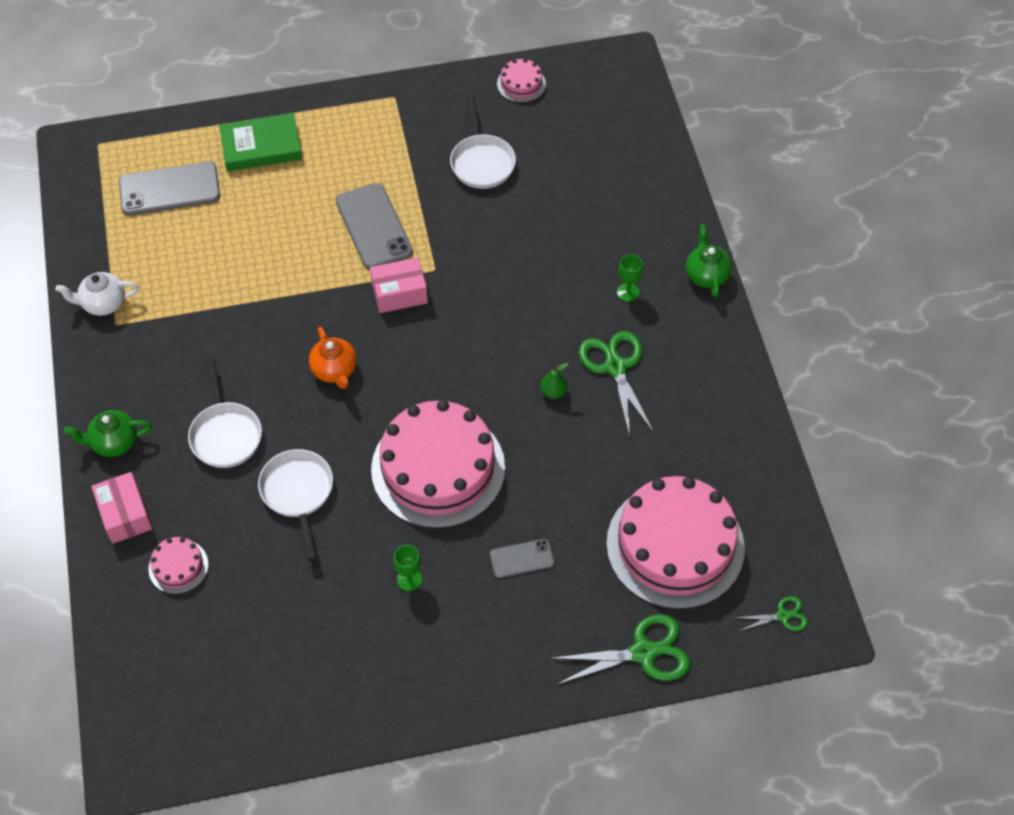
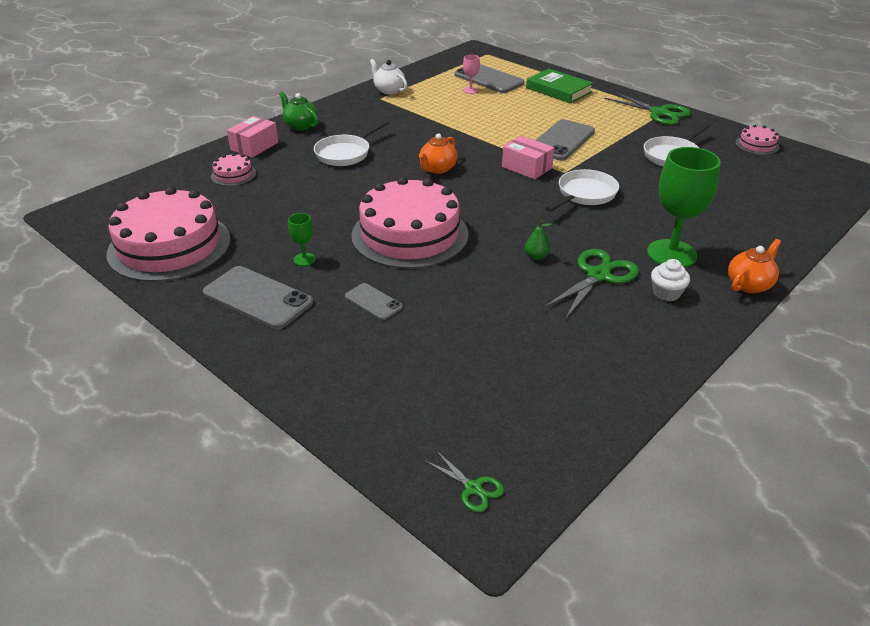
camera: 55 degrees right, 20 degrees down
white pan [258,449,333,561] -> white pan moved to [545,169,619,212]
green scissors [550,614,690,685] -> green scissors moved to [604,92,691,125]
pink cake [606,476,745,609] -> pink cake moved to [107,187,231,282]
green goblet [617,254,643,302] -> green goblet [647,147,721,268], size x2.23
green teapot [686,224,732,297] -> orange teapot [728,239,781,293]
none -> grey phone [203,266,313,329]
none -> pink goblet [463,55,480,94]
none -> white cupcake [651,259,690,301]

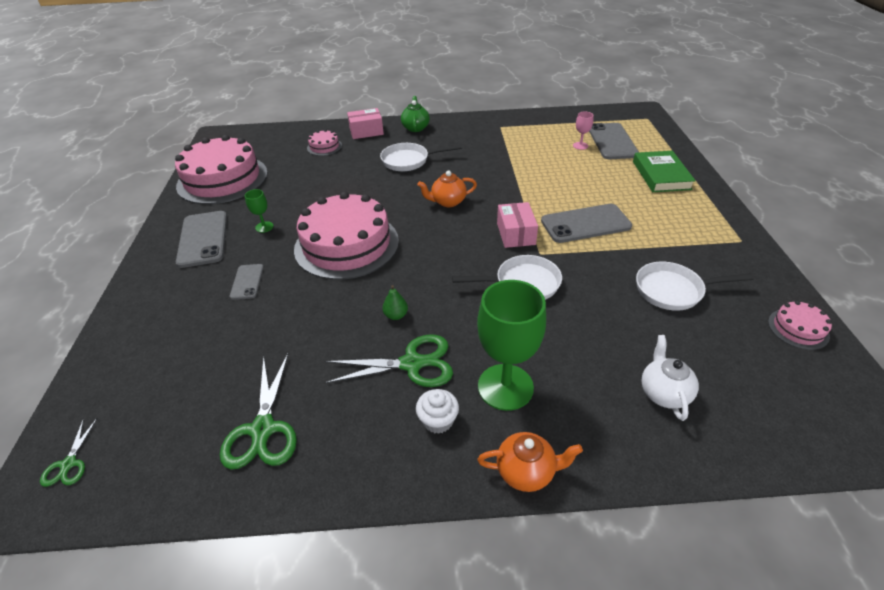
camera: 45 degrees right, 5 degrees up
white teapot [370,59,407,95] -> white teapot moved to [642,335,699,421]
green scissors [604,92,691,125] -> green scissors moved to [220,353,297,469]

